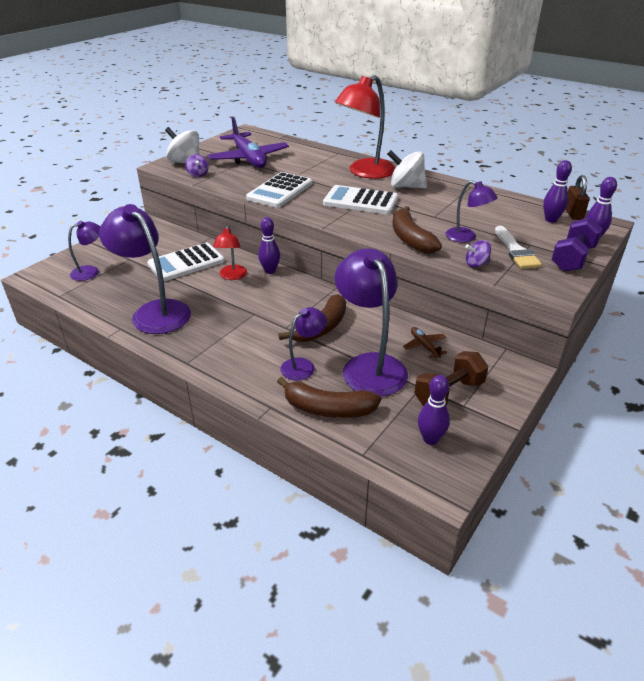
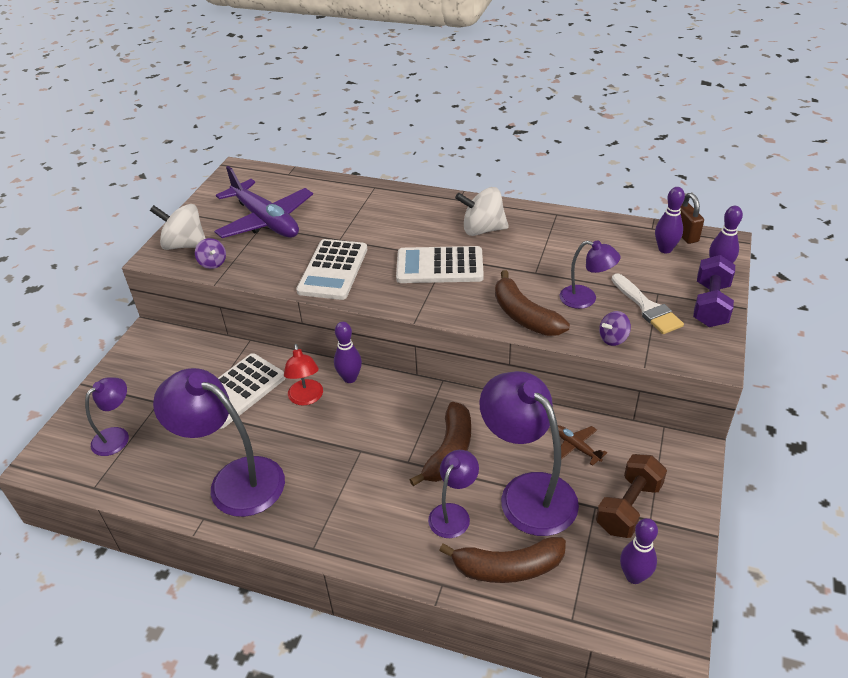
camera: 15 degrees left, 5 degrees up
red lamp [335,75,395,179] -> none

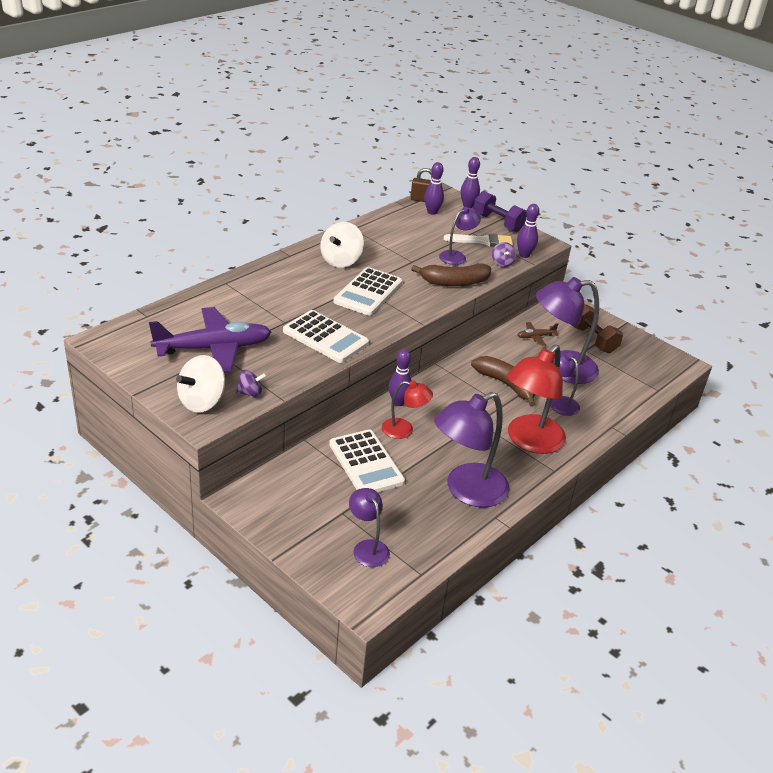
camera: 70 degrees left, 5 degrees down
brown banana [439,537,566,583] -> none
purple bowling pin [620,518,658,584] -> purple bowling pin moved to [517,204,539,258]
none -> red lamp [507,344,566,454]

